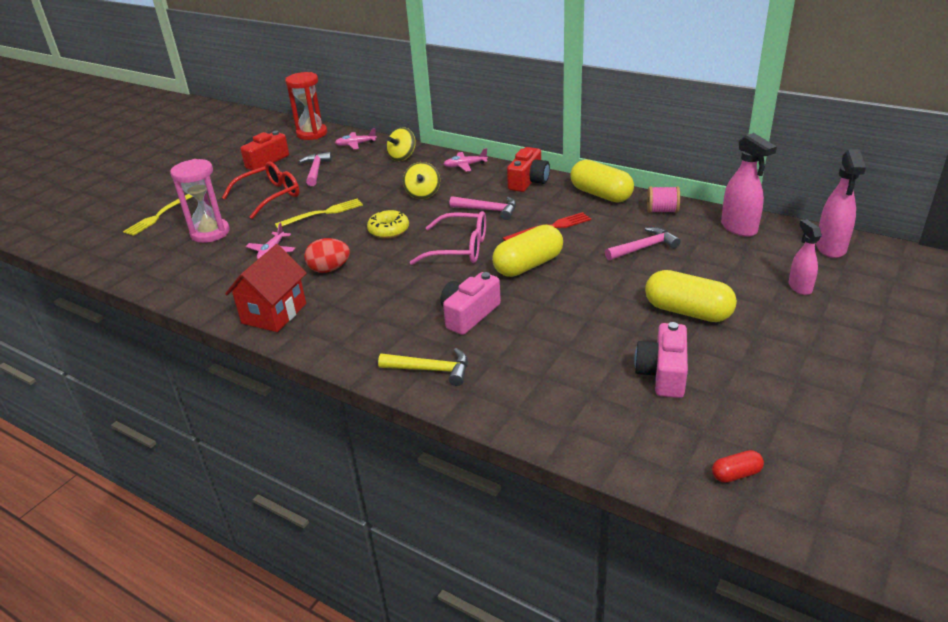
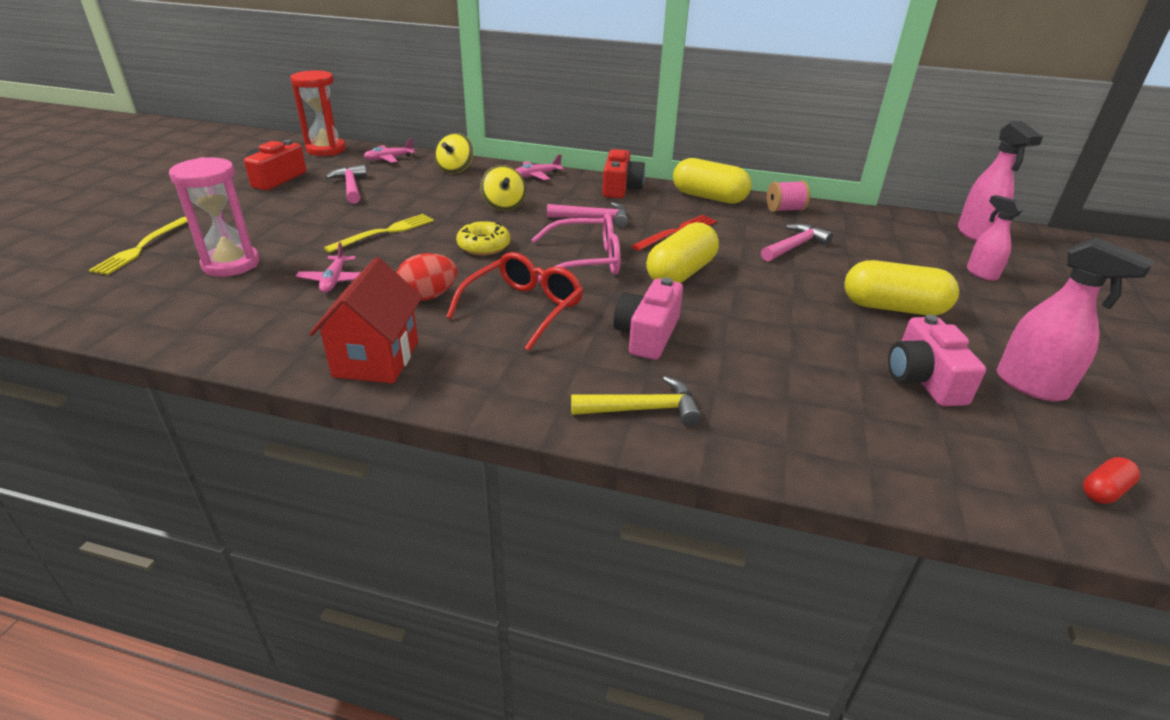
camera: 20 degrees left, 0 degrees up
red glasses [222,162,300,219] -> red glasses moved to [446,252,583,351]
pink spray bottle [721,133,777,237] -> pink spray bottle moved to [997,237,1155,401]

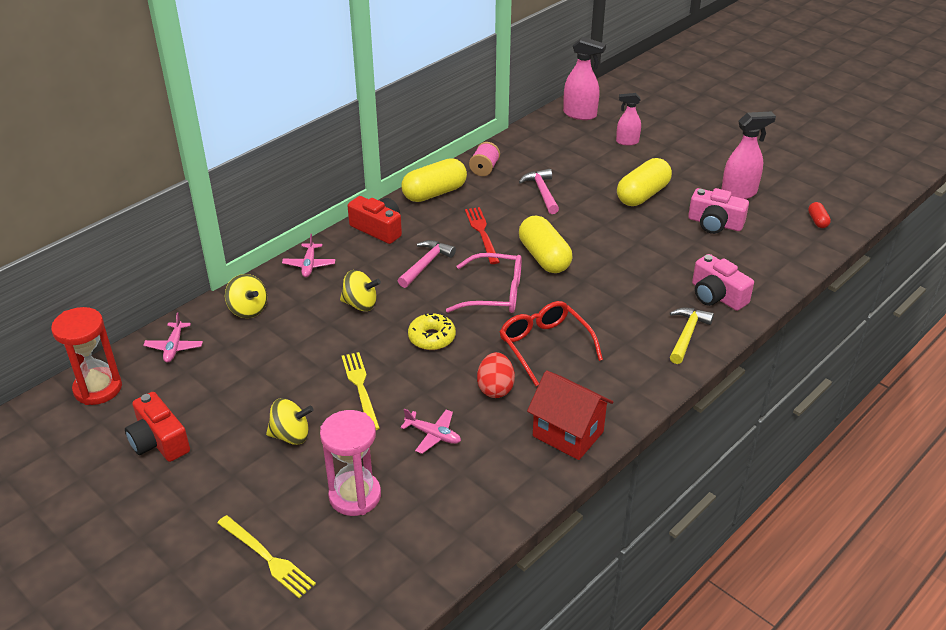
camera: 60 degrees left, 5 degrees up
pink hammer [325,165,367,204] -> none
pink glasses [531,214,620,283] -> pink glasses turned 75 degrees clockwise [446,253,522,313]
pink camera [613,277,683,360] -> pink camera moved to [692,254,754,311]
none -> yellow spinning top [266,398,314,445]

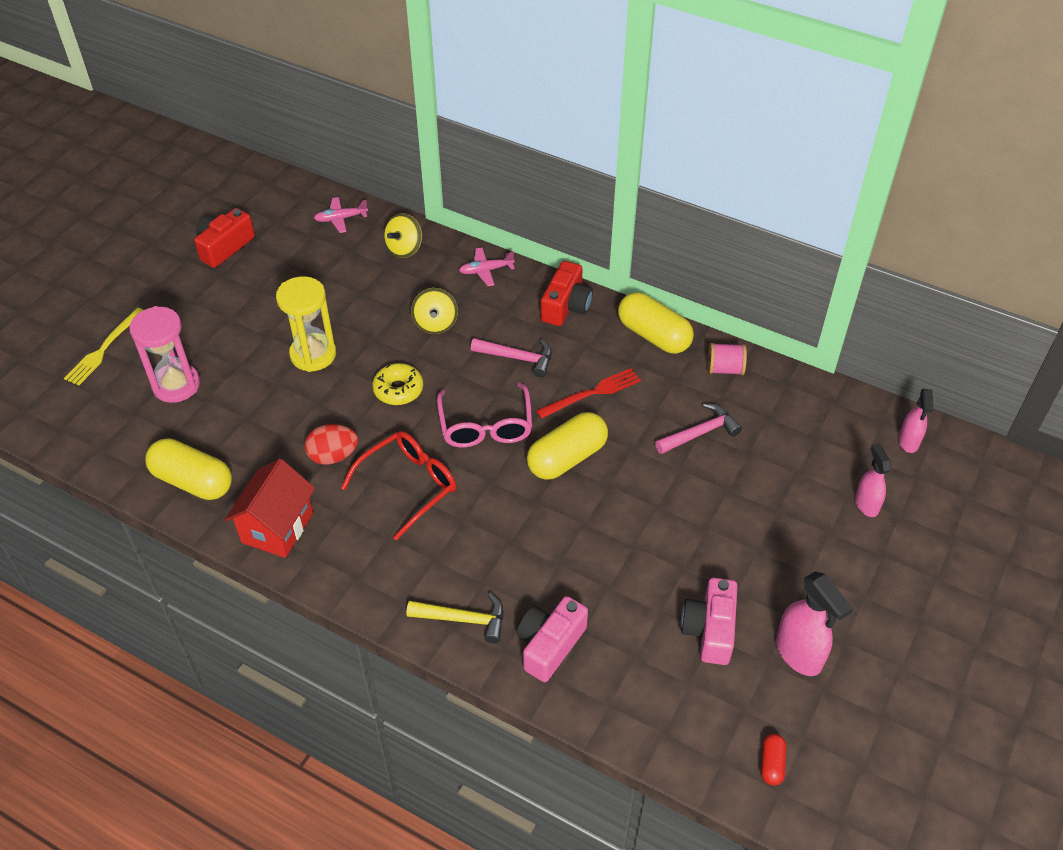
camera: 75 degrees right, 10 degrees up
red hourglass [51,307,122,405] -> none
yellow spinning top [266,398,314,445] -> none
yellow fork [342,352,380,430] -> yellow hourglass [276,276,336,372]
pink plane [400,409,461,454] -> none
pink spray bottle [563,37,606,120] -> pink spray bottle [899,389,933,453], size x0.64
yellow capsule [617,158,672,206] -> yellow capsule moved to [145,438,232,500]
red capsule [808,202,831,228] -> red capsule turned 60 degrees counterclockwise [761,734,786,786]

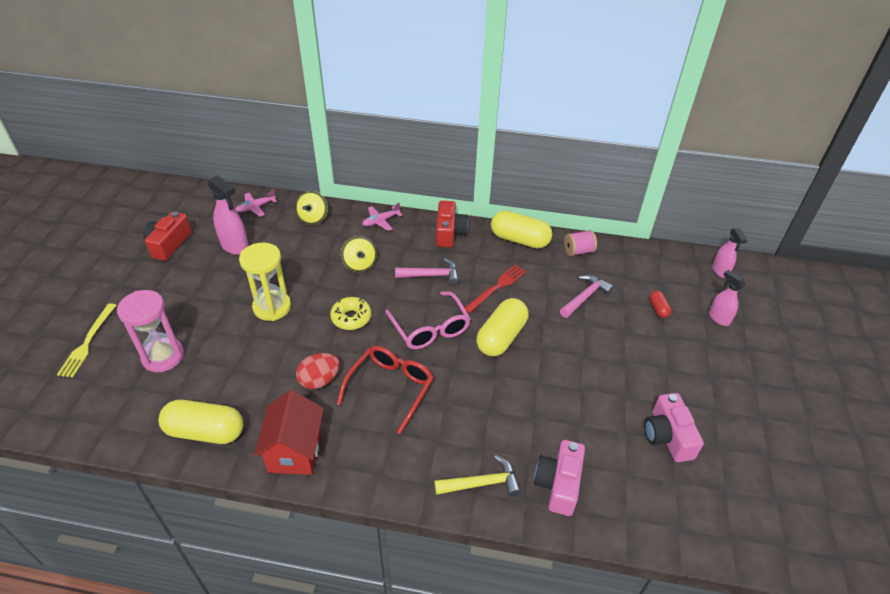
camera: 20 degrees left, 5 degrees down
red capsule [761,734,786,786] -> red capsule moved to [650,291,672,318]
pink spray bottle [776,572,853,676] -> pink spray bottle moved to [207,175,249,255]

